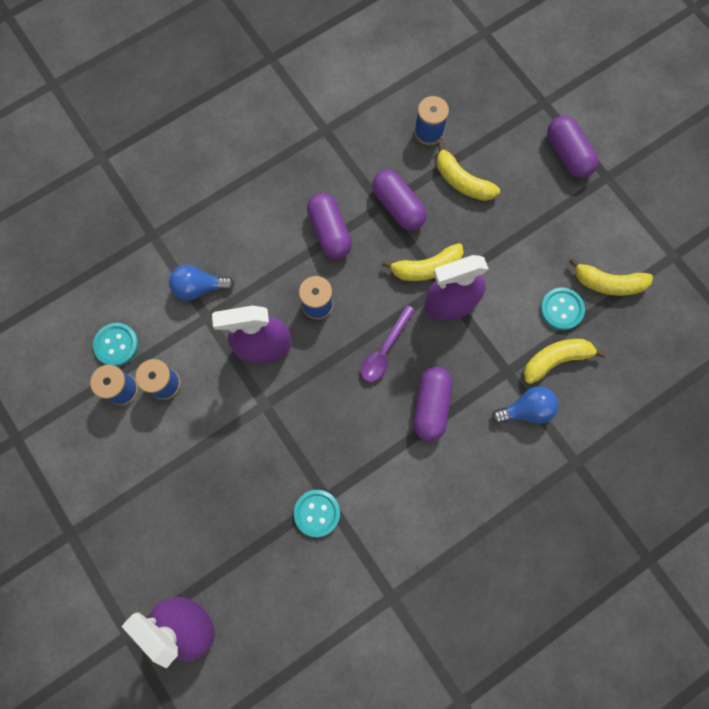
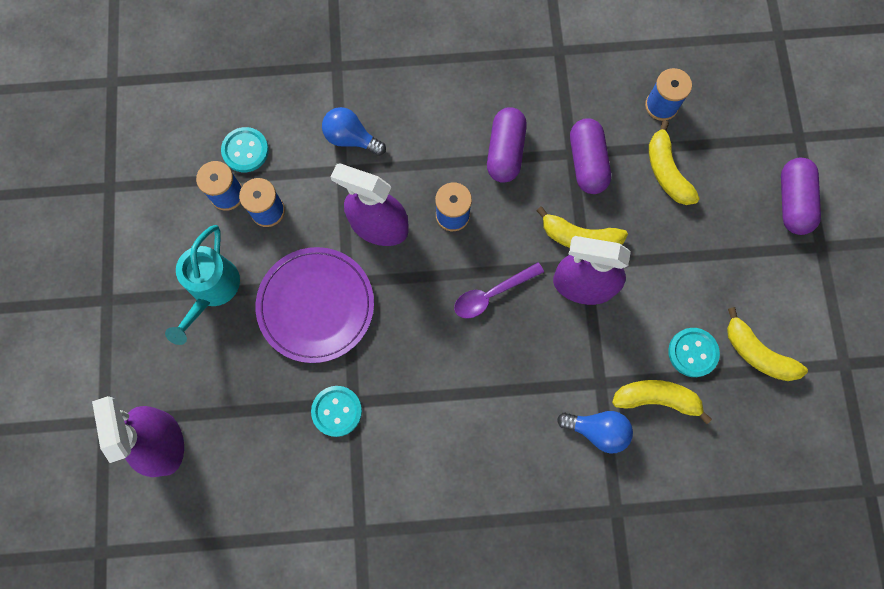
camera: 30 degrees right, 0 degrees up
purple capsule [414,367,452,441] -> none
none -> turquoise watering can [165,225,240,345]
none -> purple plate [256,247,374,363]

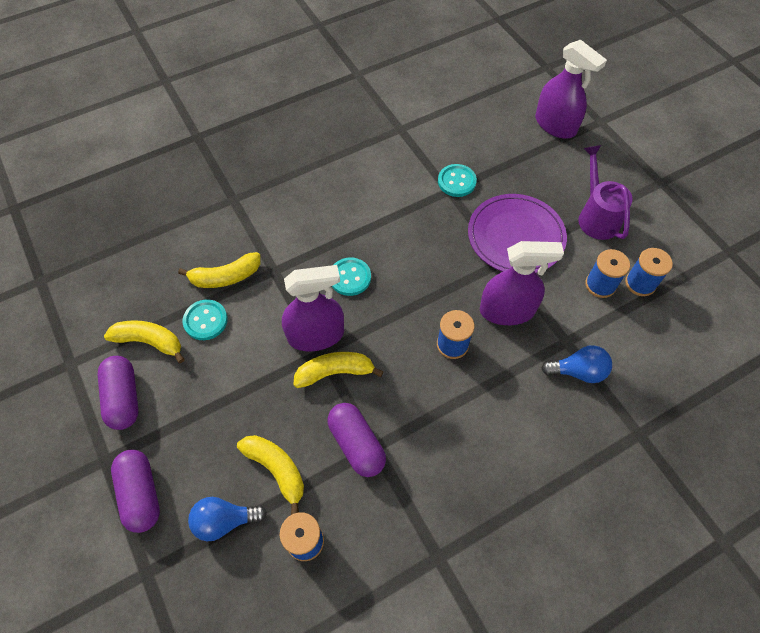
camera: 155 degrees right, 15 degrees down
turquoise watering can [165,225,240,345] -> purple watering can [578,145,633,240]
turquoise button [221,127,269,172] -> turquoise button moved to [332,258,371,296]
purple spoon [454,262,544,319] -> none
purple capsule [487,107,527,183] -> purple capsule moved to [97,356,139,430]
blue light bulb [557,411,633,454] -> blue light bulb moved to [188,497,267,541]

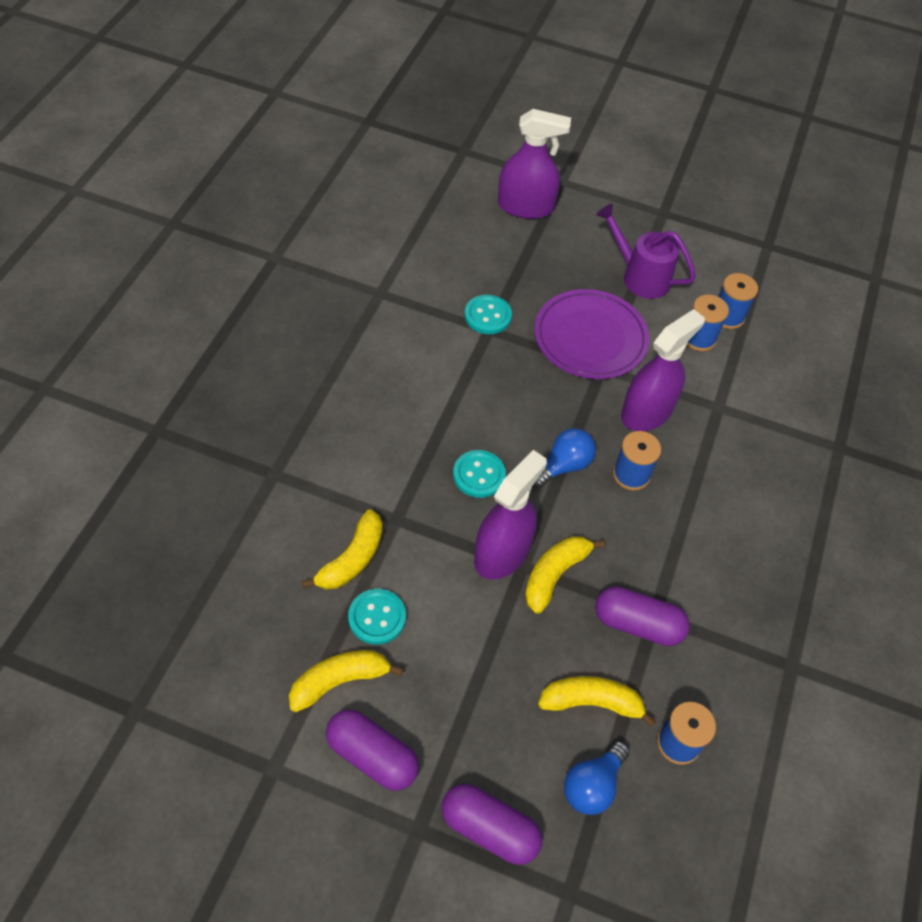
camera: 45 degrees left, 5 degrees down
blue light bulb [541,345,612,383] -> blue light bulb moved to [533,428,596,488]

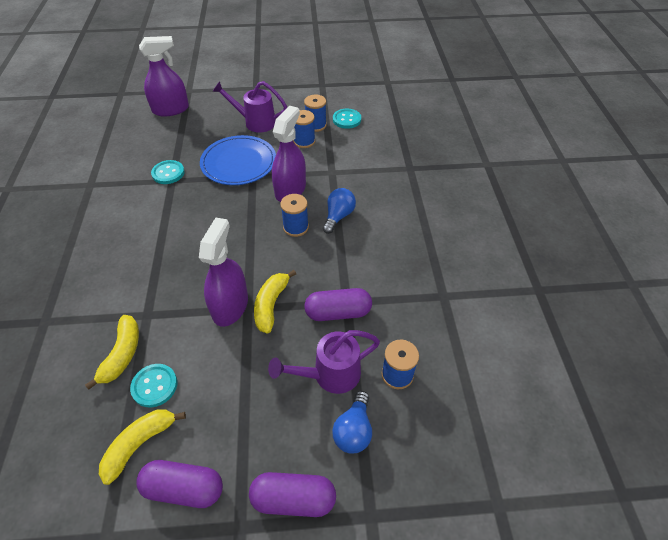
camera: 20 degrees left, 5 degrees down
turquoise button [453,450,506,498] -> turquoise button moved to [333,109,361,129]
blue light bulb [533,428,596,488] -> blue light bulb moved to [323,188,356,234]
purple plate [535,289,649,379] -> blue plate [200,135,276,185]
yellow banana [538,676,656,727] -> purple watering can [268,330,380,394]

